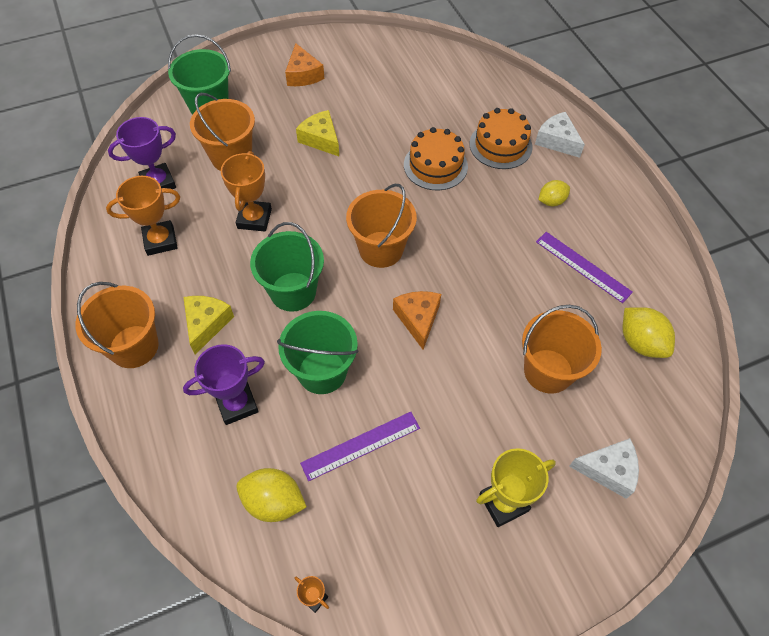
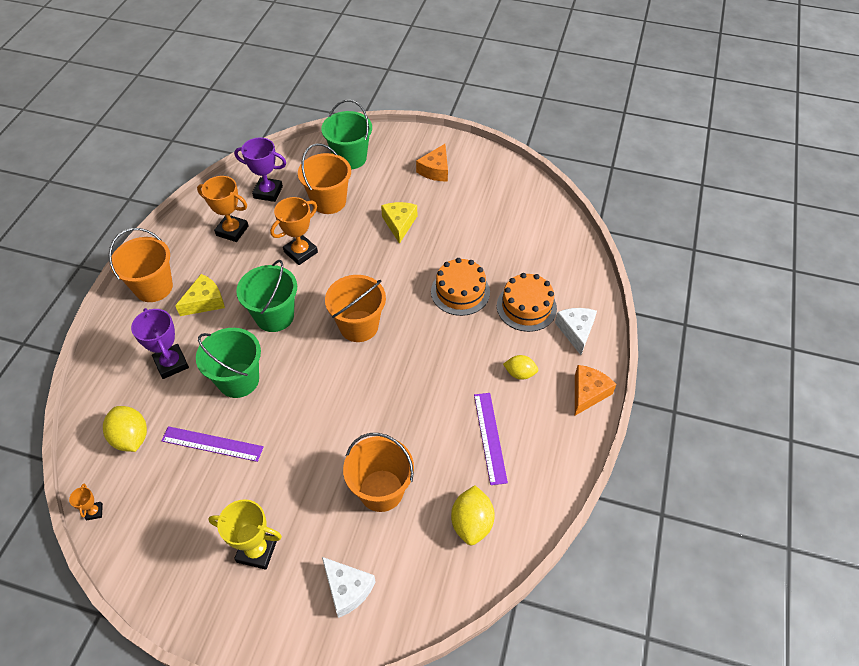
camera: 40 degrees right, 5 degrees down
purple trophy [183,344,265,425] -> purple trophy turned 45 degrees clockwise [131,308,189,379]
orange cheese [393,291,441,349] -> orange cheese moved to [575,365,616,416]

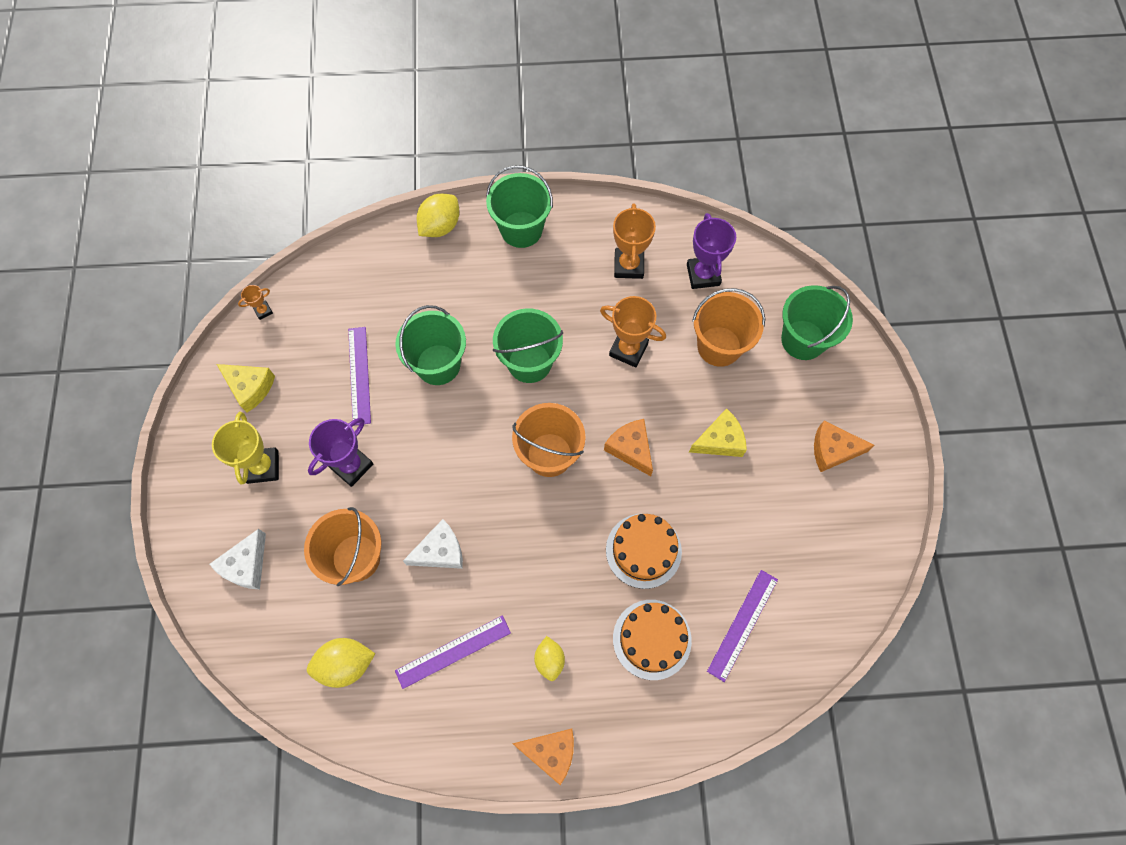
camera: 70 degrees right, 15 degrees up
yellow lemon [103,406,147,452] -> yellow lemon moved to [417,194,459,237]
orange bucket [109,228,173,302] -> green bucket [486,165,553,248]
purple trophy [131,308,189,379] -> purple trophy moved to [308,418,373,487]
yellow cheese [175,274,225,316] -> yellow cheese moved to [217,364,275,413]
white cheese [555,308,597,355] -> white cheese moved to [403,519,463,569]
none -> orange cheese [604,419,653,476]
none -> purple ruler [707,570,778,682]

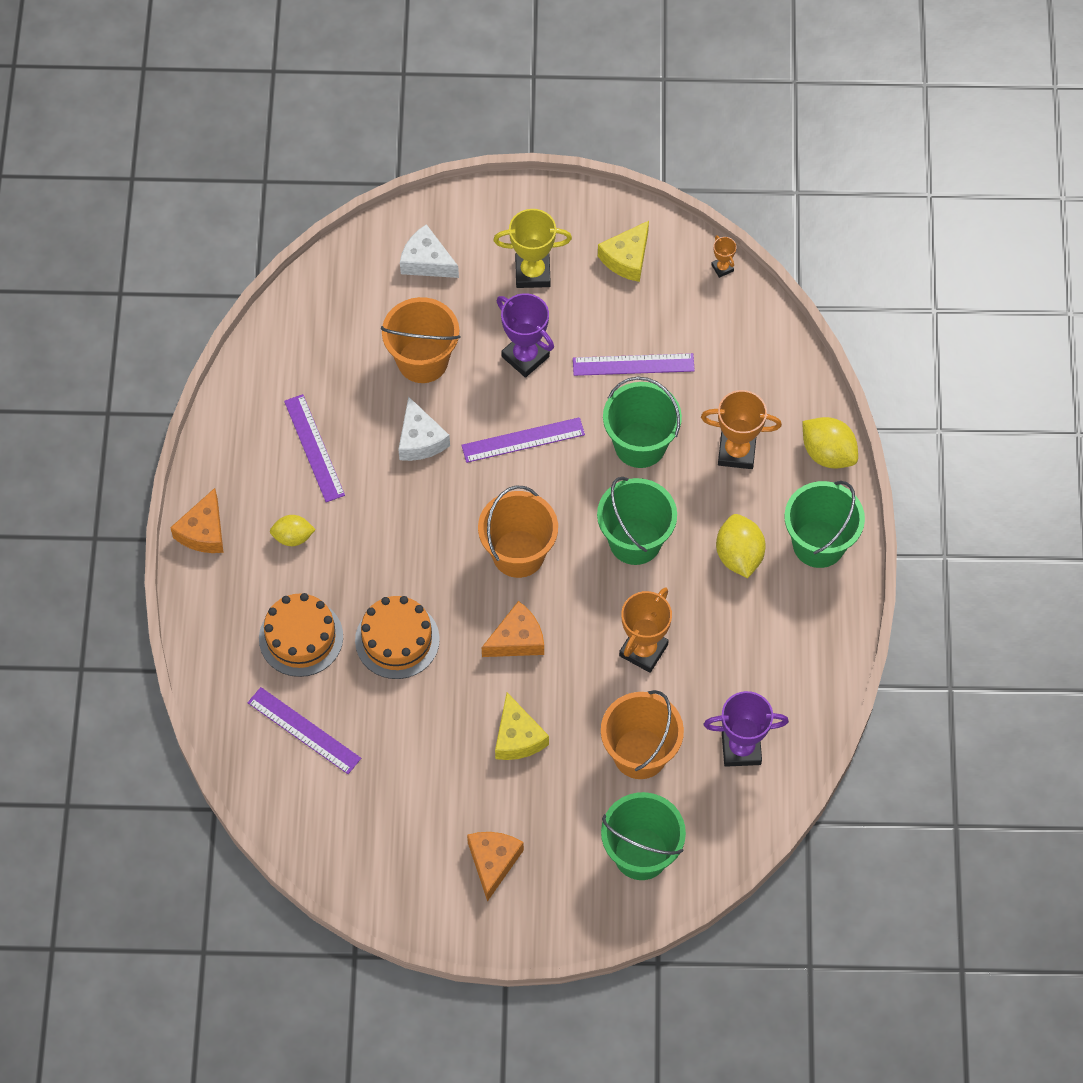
camera: 95 degrees right, 5 degrees down
yellow lemon [307,638,375,688] -> yellow lemon moved to [716,514,766,578]
orange trophy [613,203,656,279] -> orange trophy moved to [701,390,782,469]
none -> purple ruler [461,417,585,463]

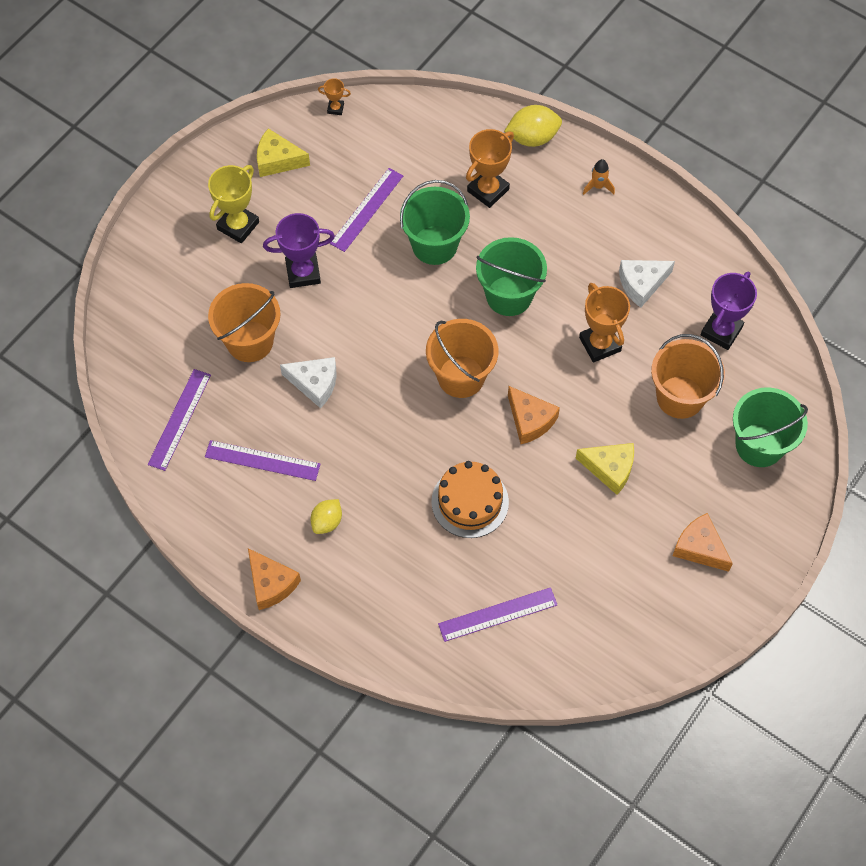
camera: 55 degrees left, 0 degrees up
orange cake [259,593,343,677] -> none
white cheese [400,224,459,278] -> white cheese moved to [619,260,675,308]
purple ruler [461,417,585,463] -> purple ruler moved to [148,369,211,471]
orange cheese [482,601,544,657] -> orange cheese turned 135 degrees clockwise [508,386,560,444]
yellow cheese [598,221,649,282] -> yellow cheese turned 120 degrees clockwise [257,128,310,177]
yellow lemon [716,514,766,578] -> none
green bucket [784,481,865,568] -> orange rocket [583,159,615,195]

